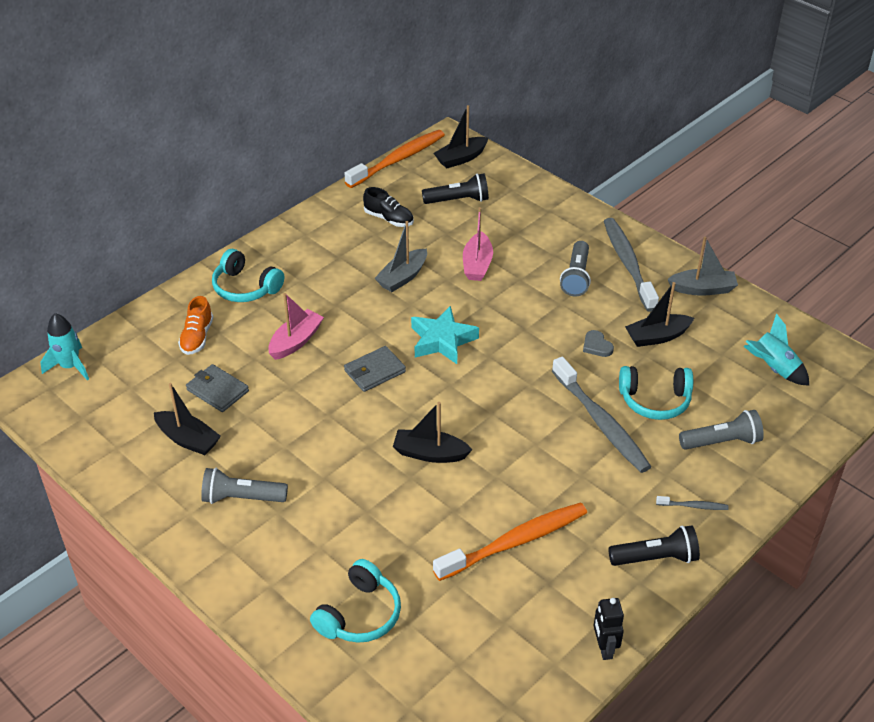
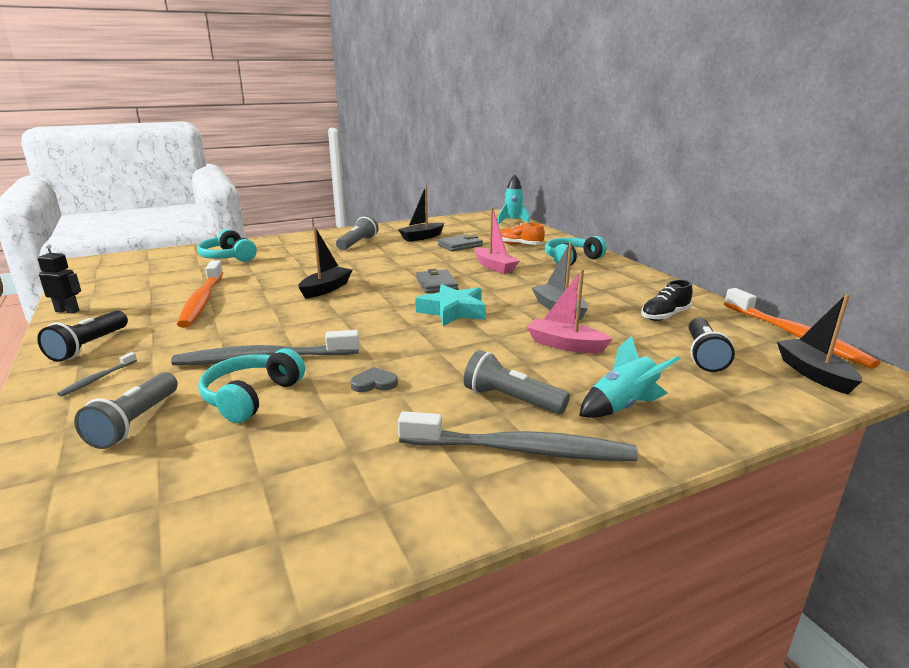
camera: 110 degrees right, 20 degrees down
black boat [625,282,694,347] -> none
grey boat [667,237,738,296] -> none
turquoise rocket [743,313,809,386] -> turquoise rocket moved to [579,336,680,418]

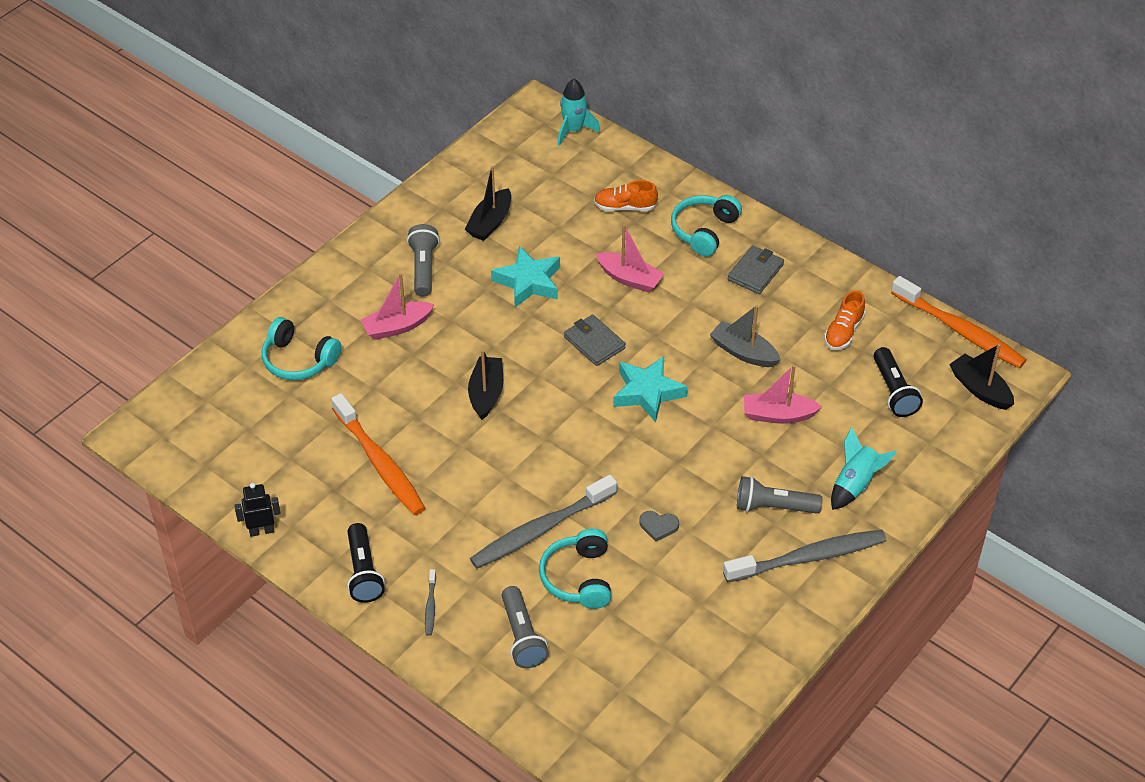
camera: 25 degrees left, 25 degrees up
grey heart [350,367,398,392] -> grey heart turned 135 degrees counterclockwise [639,511,679,542]
grey wallet [437,234,483,252] -> grey wallet moved to [728,245,784,294]
black shoe [641,280,692,321] -> orange shoe [824,290,865,350]
none -> pink boat [361,273,434,340]
none -> turquoise star [491,246,560,307]

